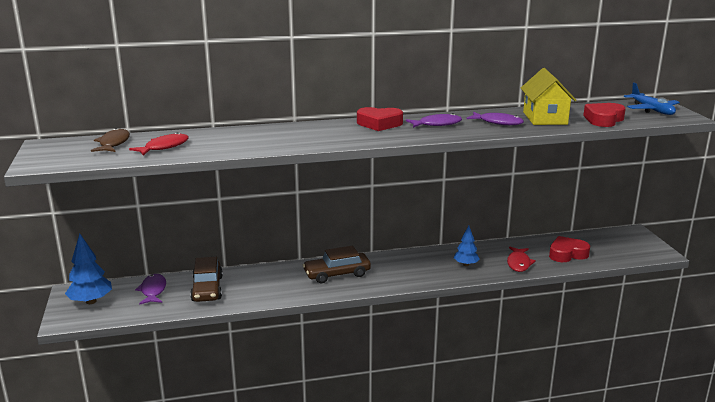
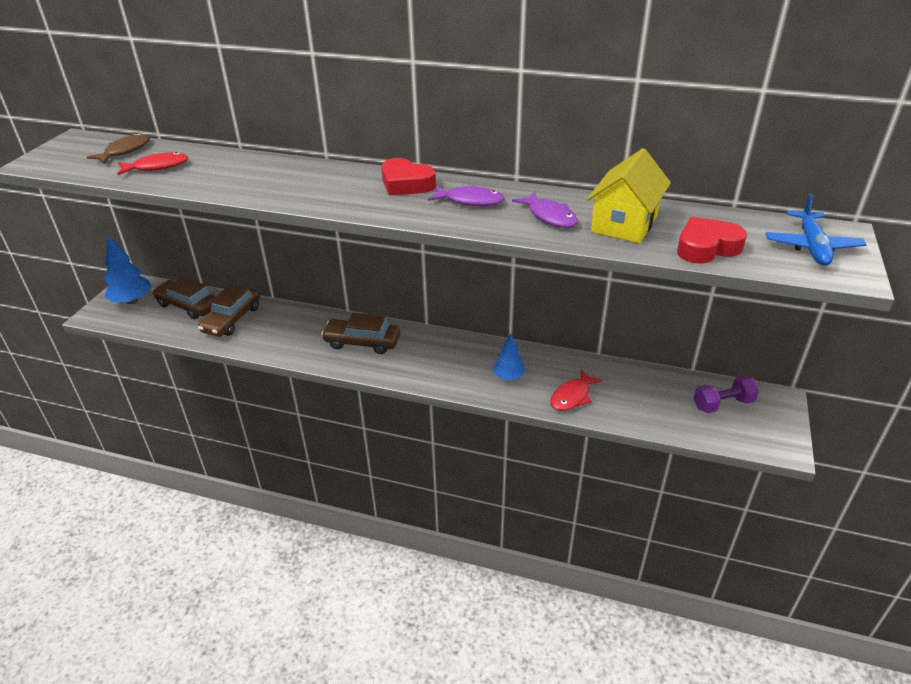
camera: 30 degrees right, 15 degrees up
purple fish [135,274,166,305] -> brown car [152,277,216,319]
red heart [549,236,590,262] -> none
none -> purple dumbbell [694,375,759,413]

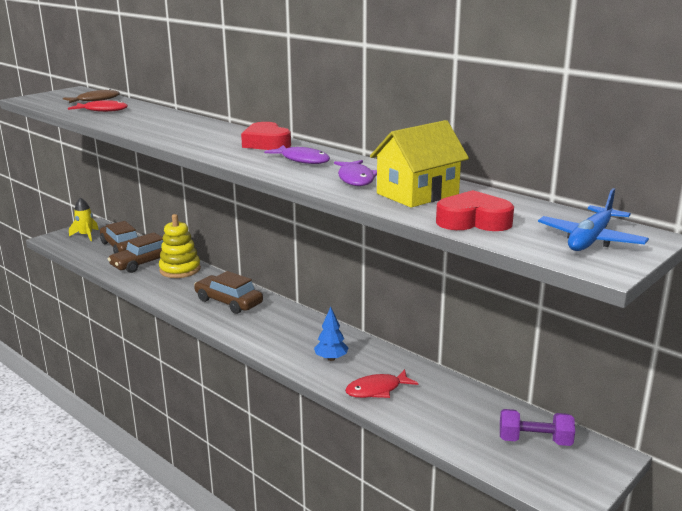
camera: 25 degrees right, 15 degrees down
blue tree [104,236,152,304] -> yellow rocket [69,198,99,241]
none -> yellow stacking toy [159,214,201,278]

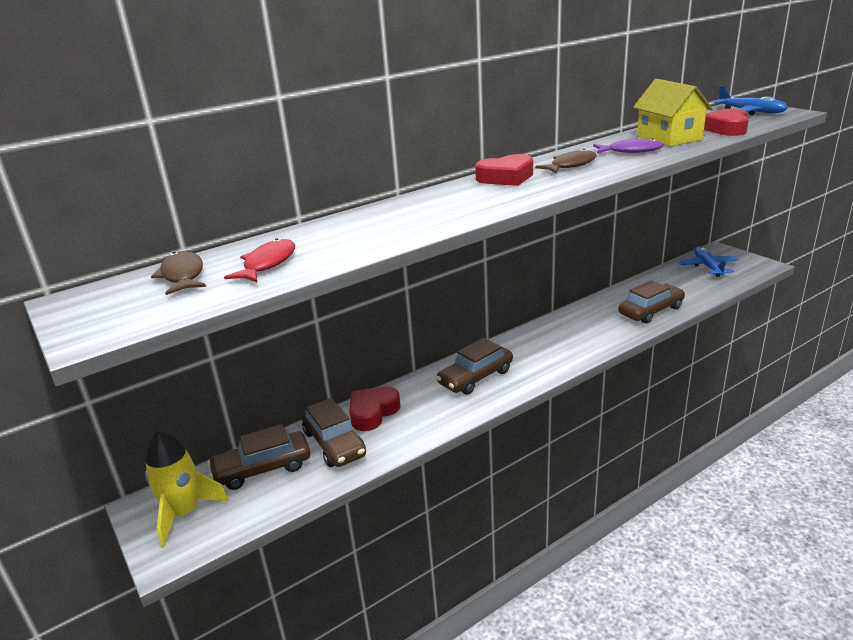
camera: 75 degrees left, 5 degrees up
yellow rocket [69,198,99,241] -> yellow rocket [145,430,229,547], size x1.51
yellow stacking toy [159,214,201,278] -> red heart [349,386,400,431]
purple fish [264,145,330,164] -> brown fish [535,149,597,173]
blue tree [314,307,348,361] -> none
red fish [345,369,418,398] -> brown car [618,280,685,323]
purple dumbbell [500,409,575,446] -> blue plane [678,246,739,277]

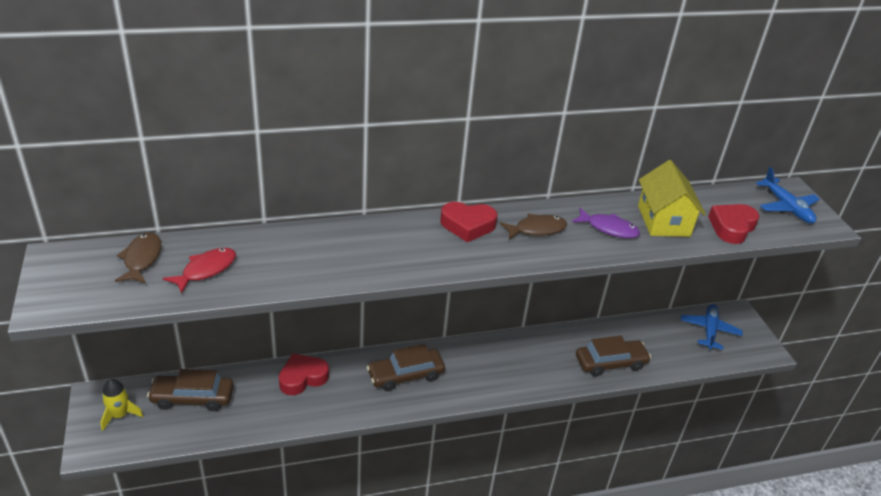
camera: 15 degrees right, 10 degrees up
yellow rocket [145,430,229,547] -> yellow rocket [101,379,143,431], size x0.66
brown car [301,398,366,467] -> none

